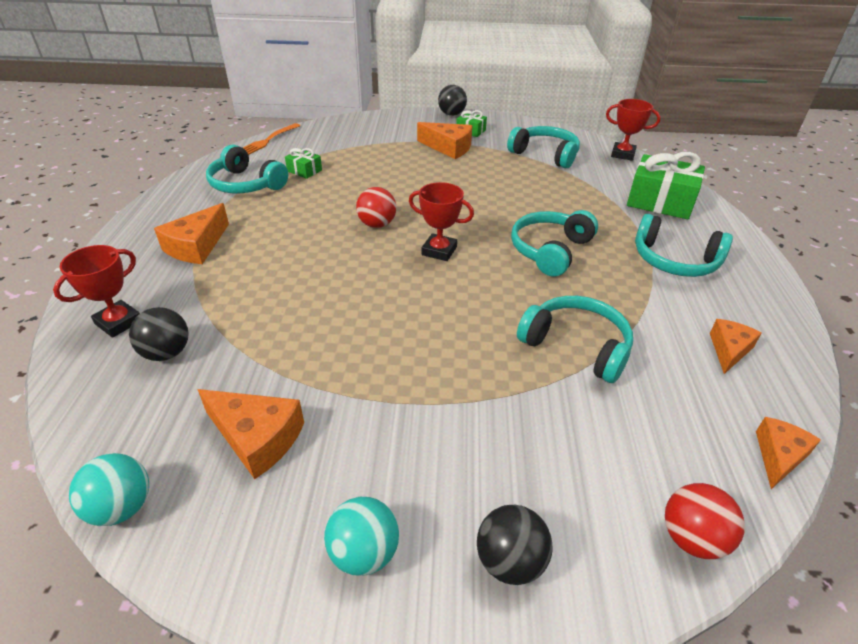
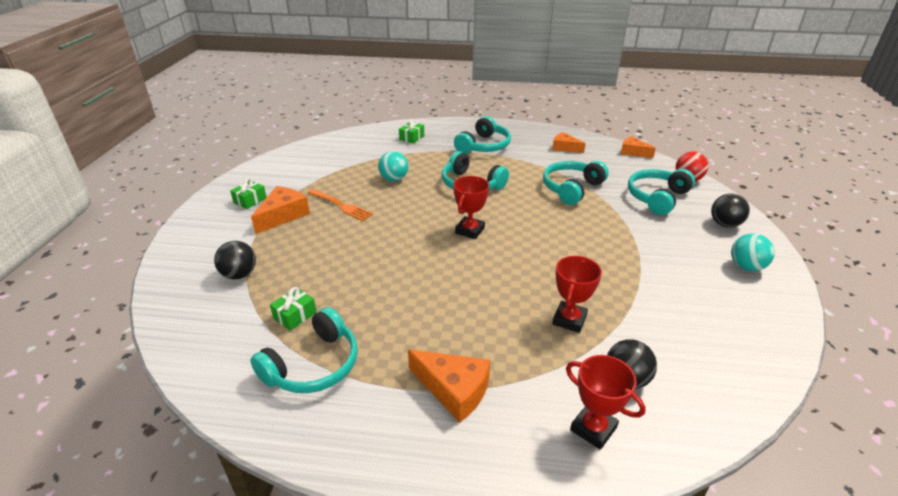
camera: 85 degrees left, 5 degrees down
turquoise ball [69,453,149,526] -> turquoise ball moved to [378,151,408,182]
orange cheese [197,389,304,479] -> none
orange fork [243,123,300,155] -> orange fork moved to [308,189,373,221]
red ball [356,187,396,228] -> none
black ball [438,85,467,116] -> black ball moved to [214,241,256,279]
turquoise headphones [507,126,580,168] -> turquoise headphones moved to [628,169,695,215]
red trophy [606,99,661,161] -> red trophy moved to [552,256,602,333]
green gift [627,152,705,219] -> green gift [399,119,424,144], size x0.49

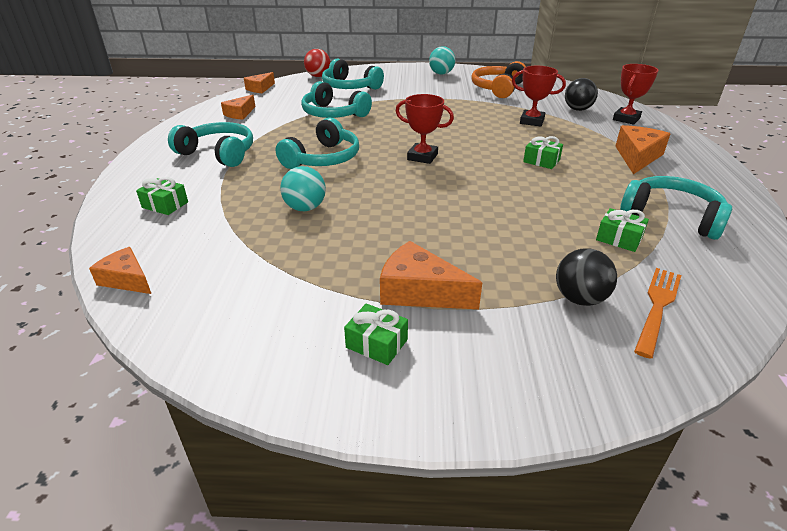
camera: 95 degrees left, 0 degrees up
orange fork [308,189,373,221] -> orange fork moved to [634,268,681,359]
black ball [711,193,750,228] -> none
none -> orange cheese [89,247,151,294]
none -> orange headphones [471,61,526,98]
none -> green gift [523,136,563,169]

